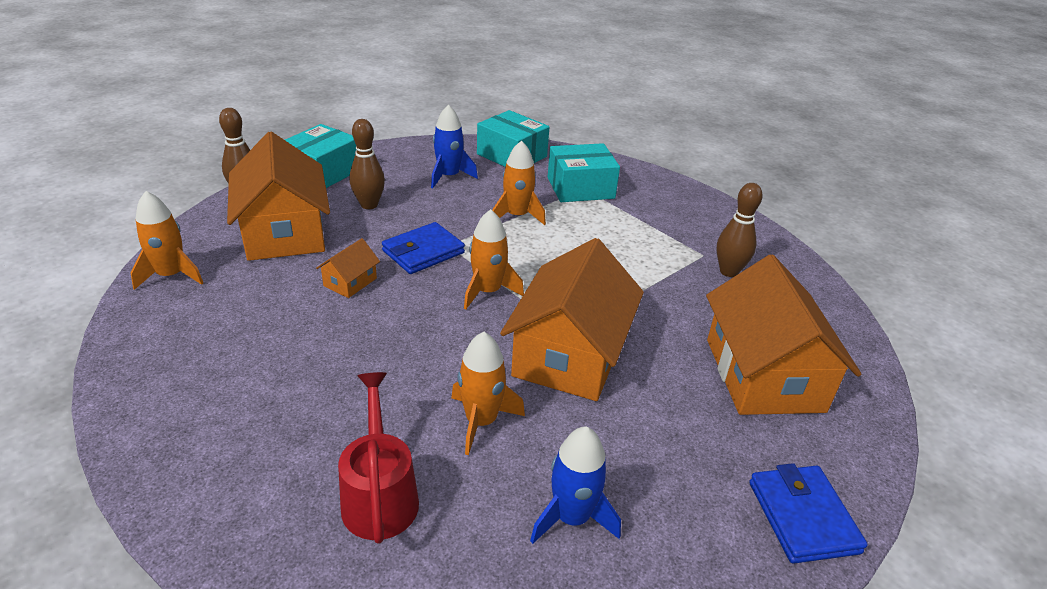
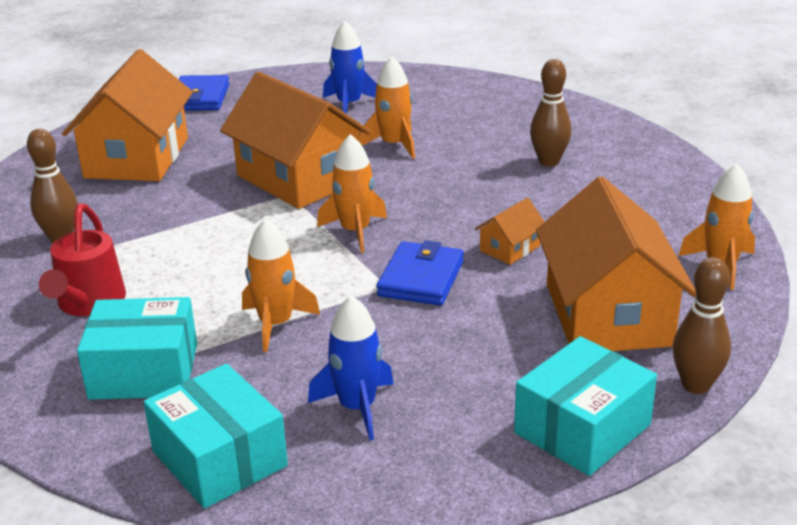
camera: 165 degrees left, 5 degrees down
red watering can [338,372,419,544] -> red watering can moved to [39,203,126,316]
brown bowling pin [349,119,385,209] -> brown bowling pin moved to [530,59,571,166]
blue wallet [382,222,465,274] -> blue wallet turned 45 degrees counterclockwise [377,240,464,305]
orange house [500,238,644,401] -> orange house turned 75 degrees counterclockwise [220,72,371,209]

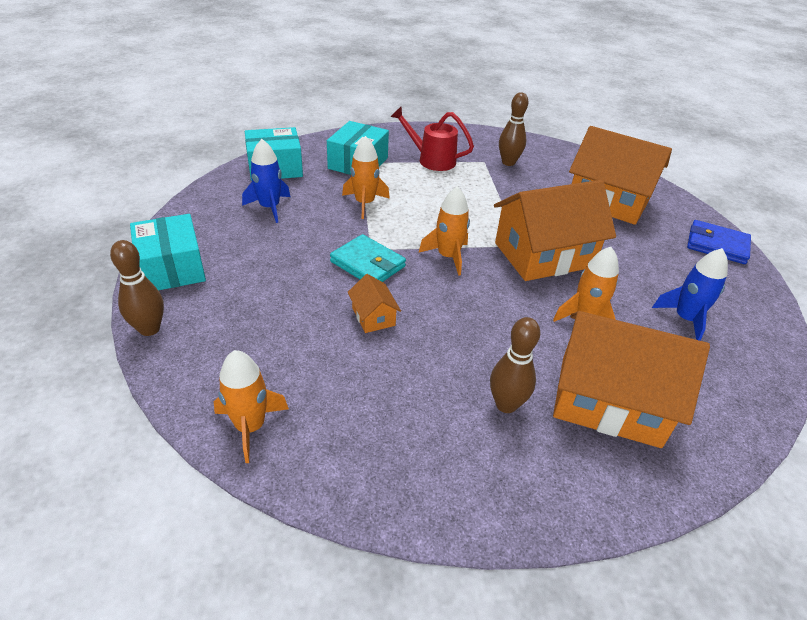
camera: 110 degrees right, 10 degrees up
blue wallet [377,240,464,305] -> turquoise wallet [330,234,406,282]
orange house [536,176,696,351] -> orange house moved to [553,311,710,448]

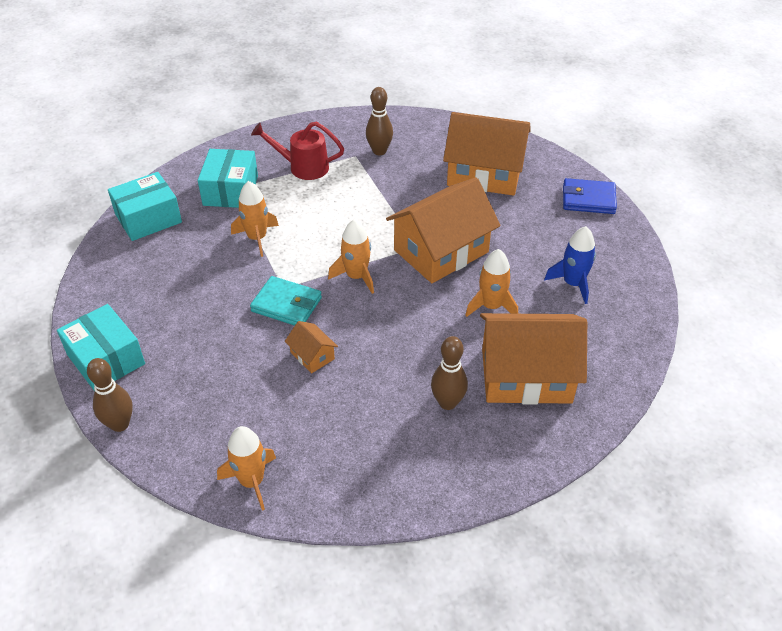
camera: 15 degrees left, 5 degrees up
blue rocket [242,139,290,223] -> none

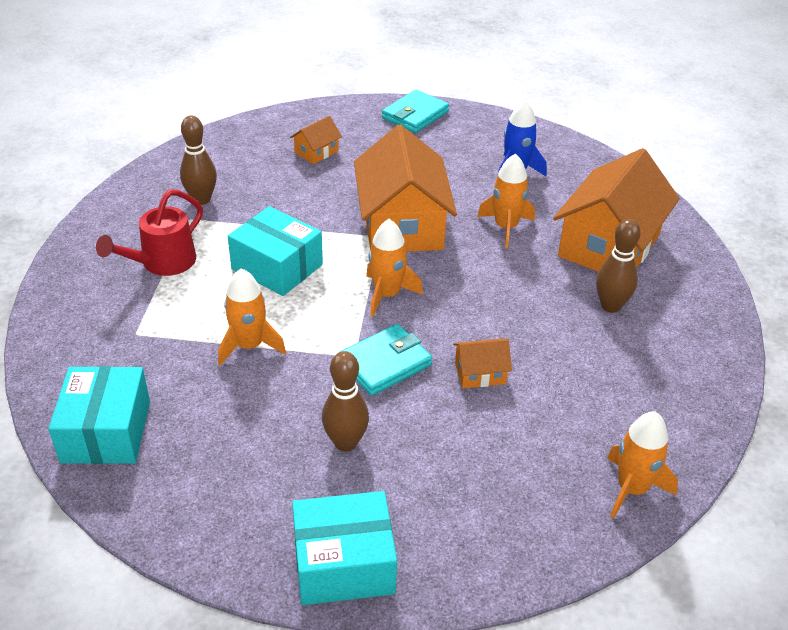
camera: 60 degrees left, 5 degrees down
brown bowling pin [87,358,133,432] -> brown bowling pin moved to [322,351,369,452]
turquoise box [198,149,258,208] -> turquoise box moved to [228,206,323,296]
orange house [443,112,531,196] -> orange house [290,116,342,164], size x0.43
blue wallet [563,178,617,214] -> turquoise wallet [382,90,449,133]

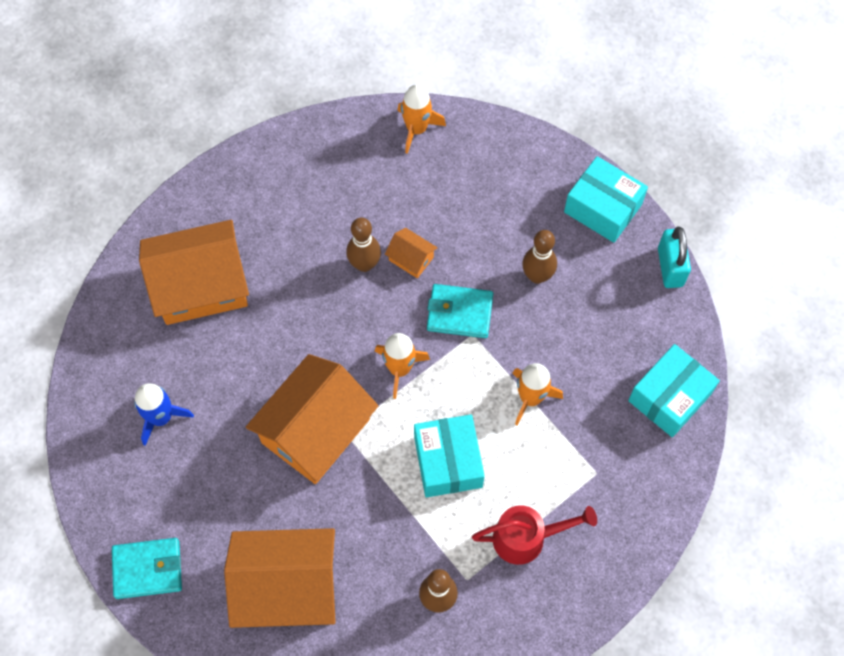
camera: 135 degrees left, 25 degrees up
orange house [290,116,342,164] -> orange house [224,528,336,628], size x2.33
orange rocket [477,154,535,248] -> none
brown bowling pin [596,219,641,313] -> brown bowling pin moved to [346,218,381,272]
none -> turquoise padlock [658,226,691,288]

